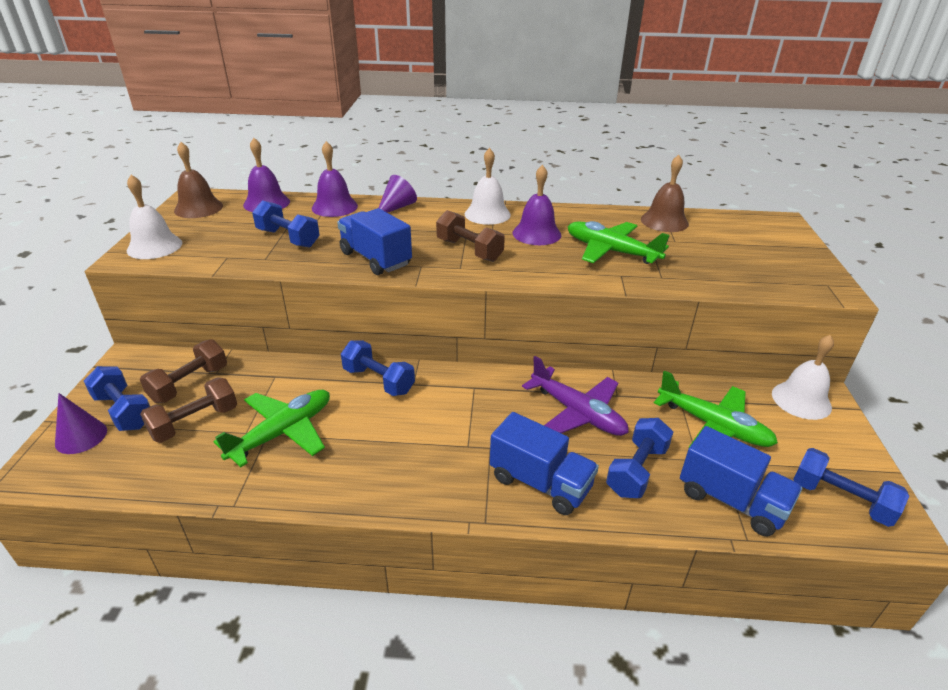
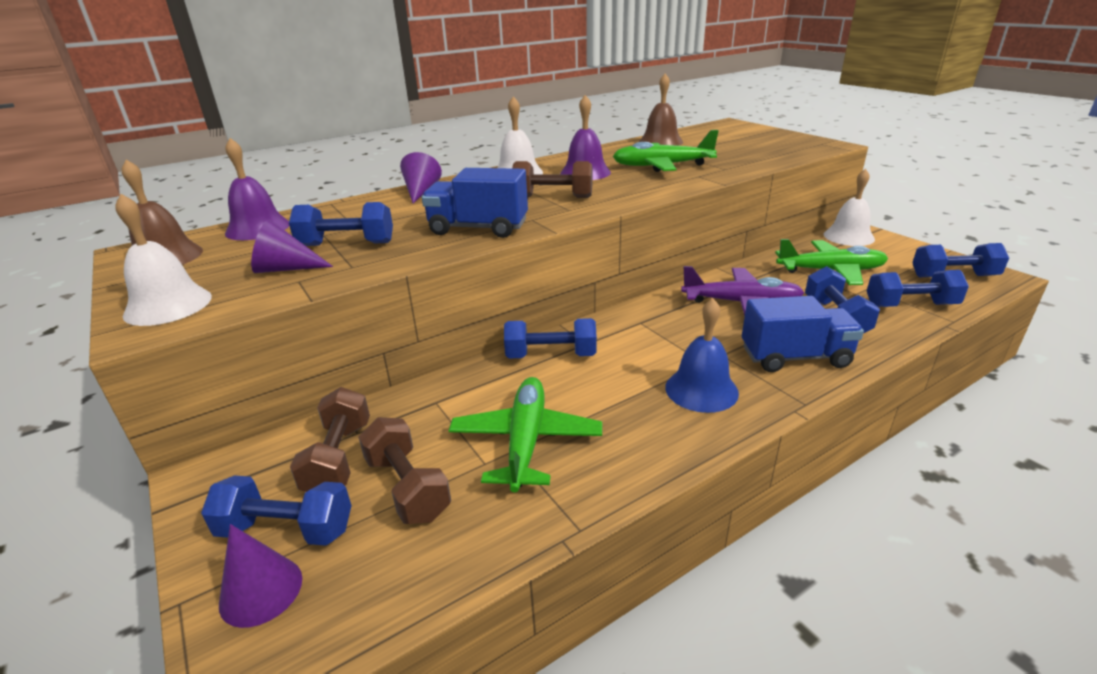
camera: 35 degrees left, 5 degrees down
brown dumbbell [140,377,237,443] -> brown dumbbell turned 45 degrees counterclockwise [358,417,451,524]
purple bell [312,141,358,217] -> none
blue truck [680,426,802,537] -> blue dumbbell [867,270,969,307]
none -> purple cone [251,219,333,273]
none -> blue bell [665,298,739,413]

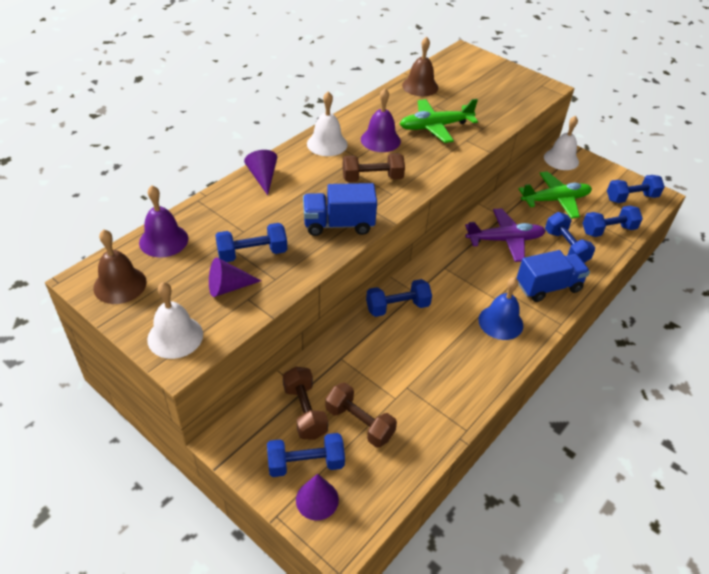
camera: 20 degrees left, 15 degrees up
green plane [448,377,602,492] -> none

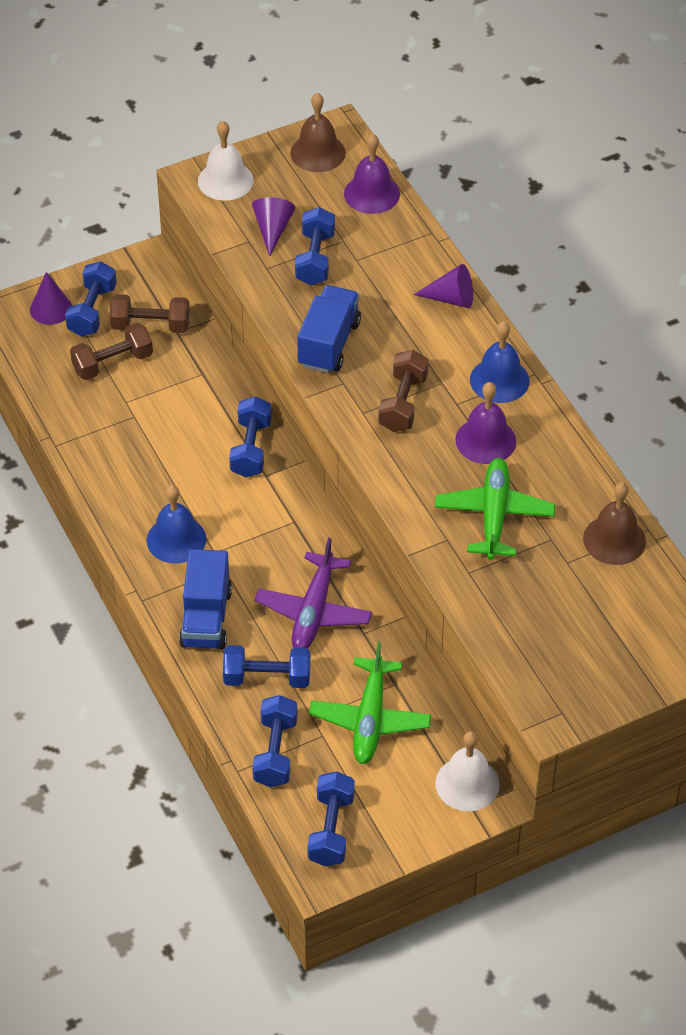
camera: 115 degrees right, 5 degrees up
white bell [307,92,348,156] -> blue bell [470,321,529,403]

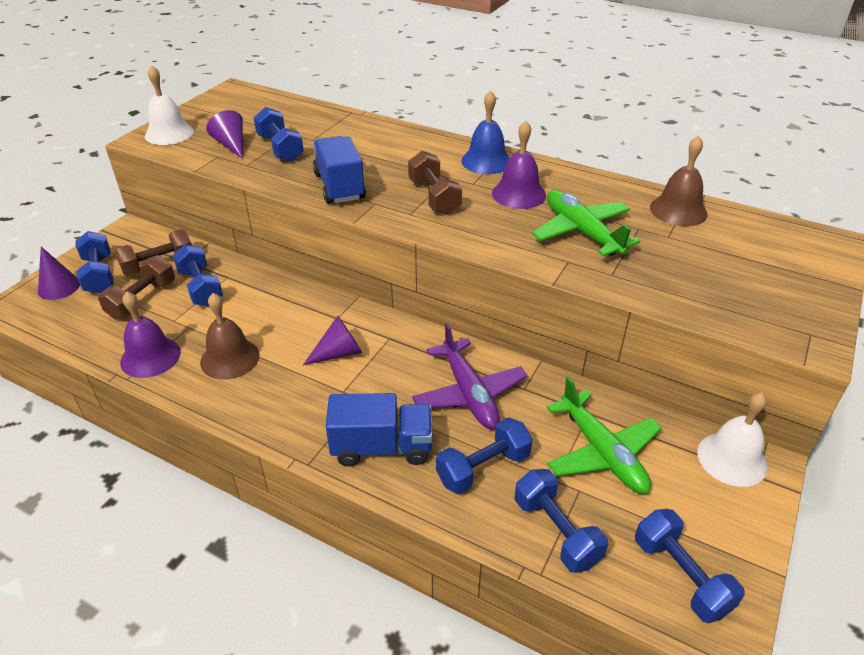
camera: 35 degrees left, 10 degrees down
blue bell [147,485,206,564] -> none
blue truck [179,549,232,649] -> blue truck turned 60 degrees counterclockwise [326,393,433,467]
blue dumbbell [229,396,272,477] -> blue dumbbell moved to [173,244,223,306]
brown bell [290,93,346,172] -> brown bell moved to [200,293,260,380]
purple bell [344,134,400,214] -> purple bell moved to [120,291,181,378]
purple cone [413,264,473,308] -> purple cone moved to [303,316,362,365]

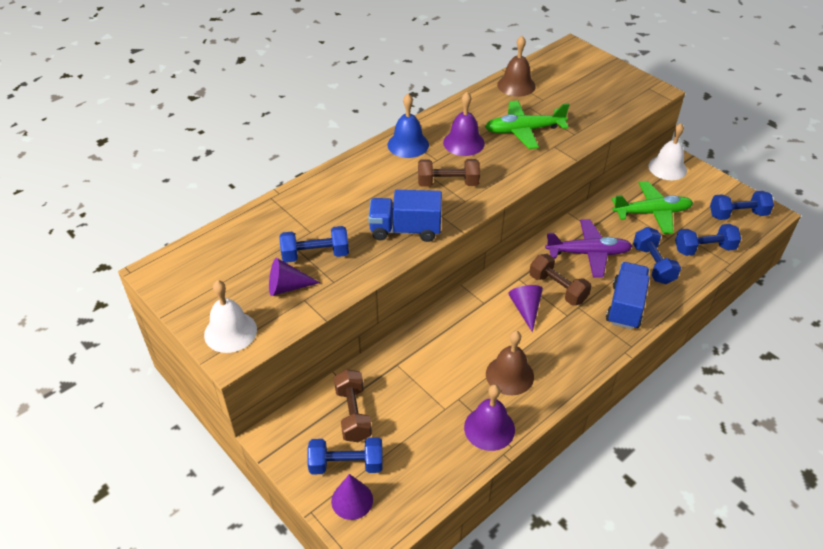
camera: 70 degrees left, 5 degrees up
brown dumbbell [98,255,175,320] -> brown dumbbell moved to [529,254,591,306]
blue dumbbell [173,244,223,306] -> none

